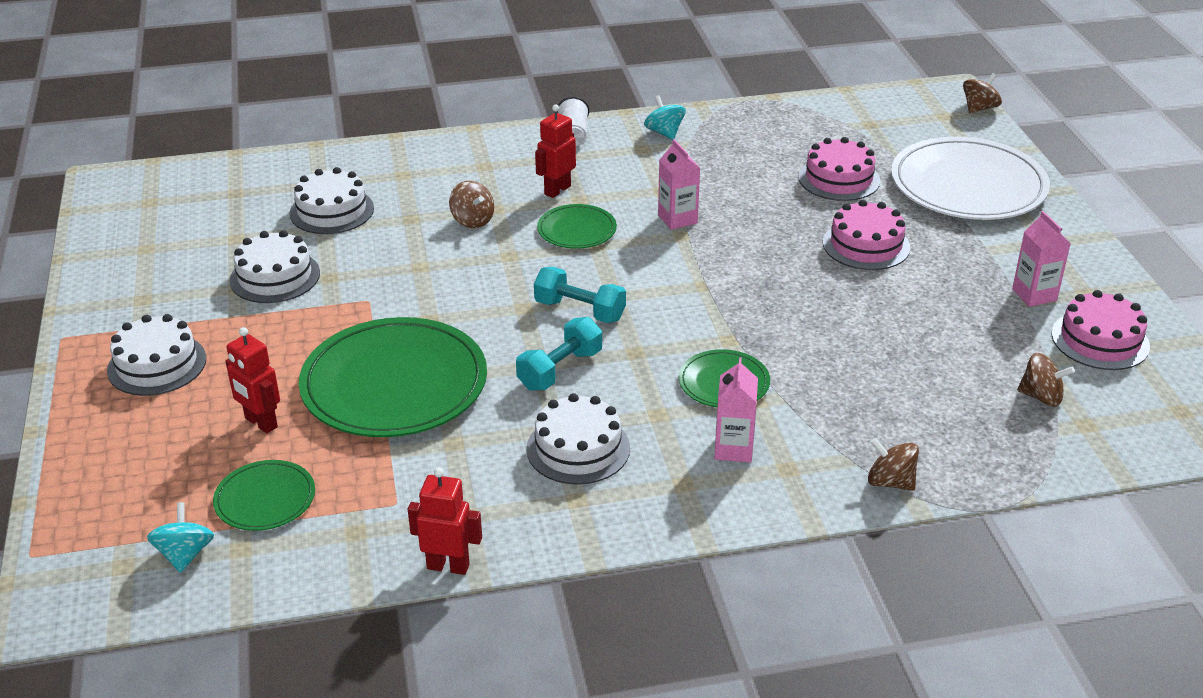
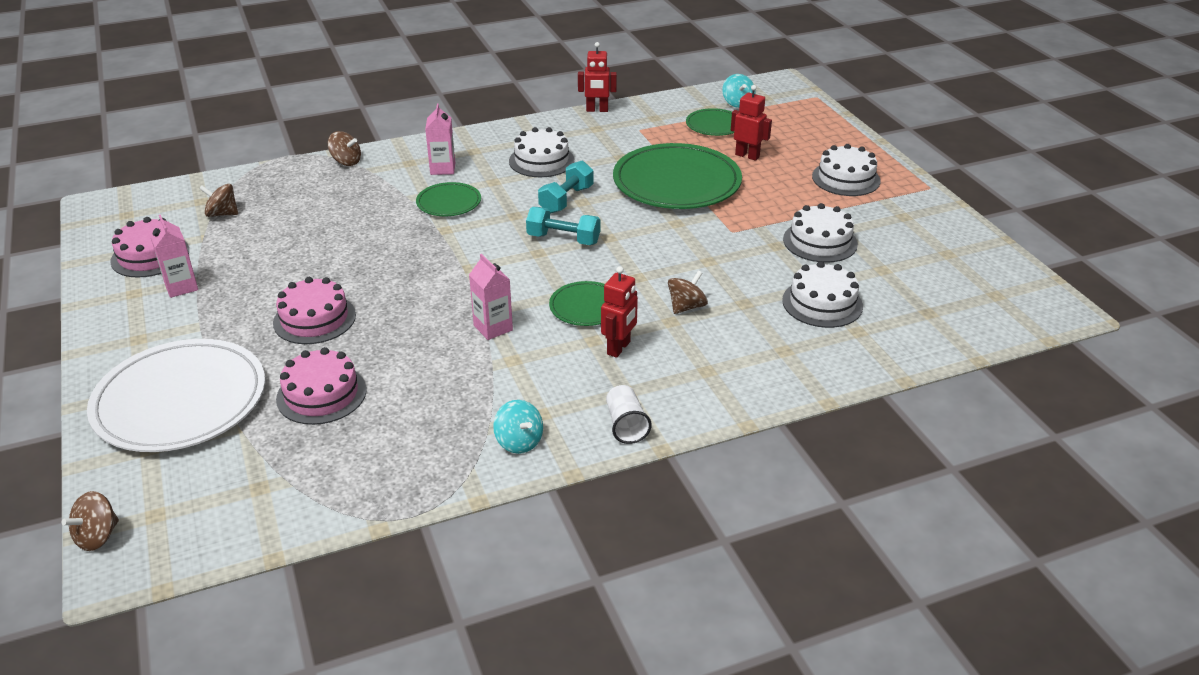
camera: 170 degrees right, 0 degrees up
brown spinning top [449,181,494,228] -> brown spinning top turned 90 degrees clockwise [668,271,708,314]

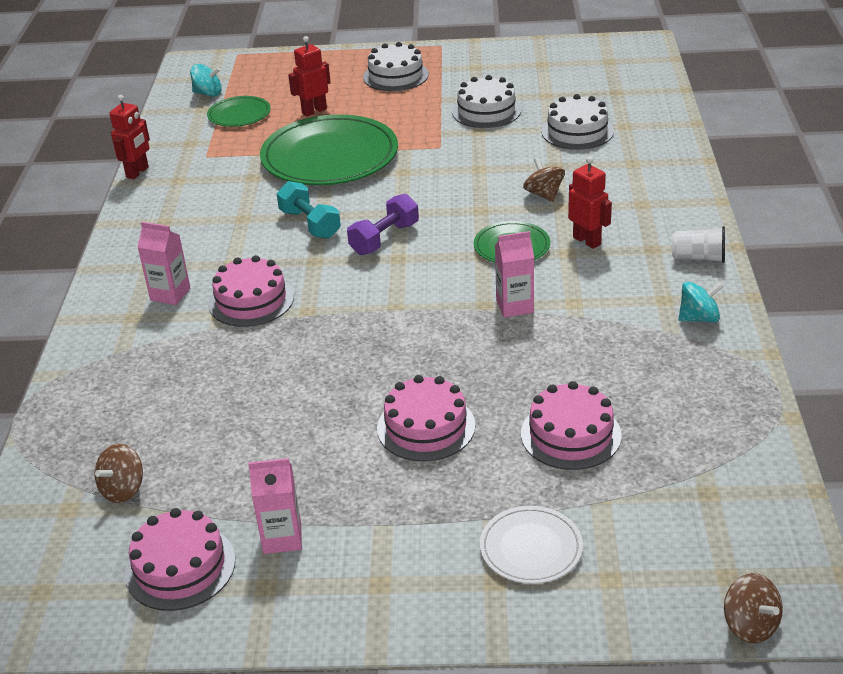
camera: 65 degrees left, 0 degrees up
white plate [87,339,265,452] -> white plate [480,506,583,584], size x0.49
brown spinning top [328,131,361,166] -> none
green plate [416,182,481,216] -> pink cake [208,255,294,327]
white cake [509,127,575,177] -> none
turquoise dumbbell [526,207,600,245] -> purple dumbbell [347,194,419,255]

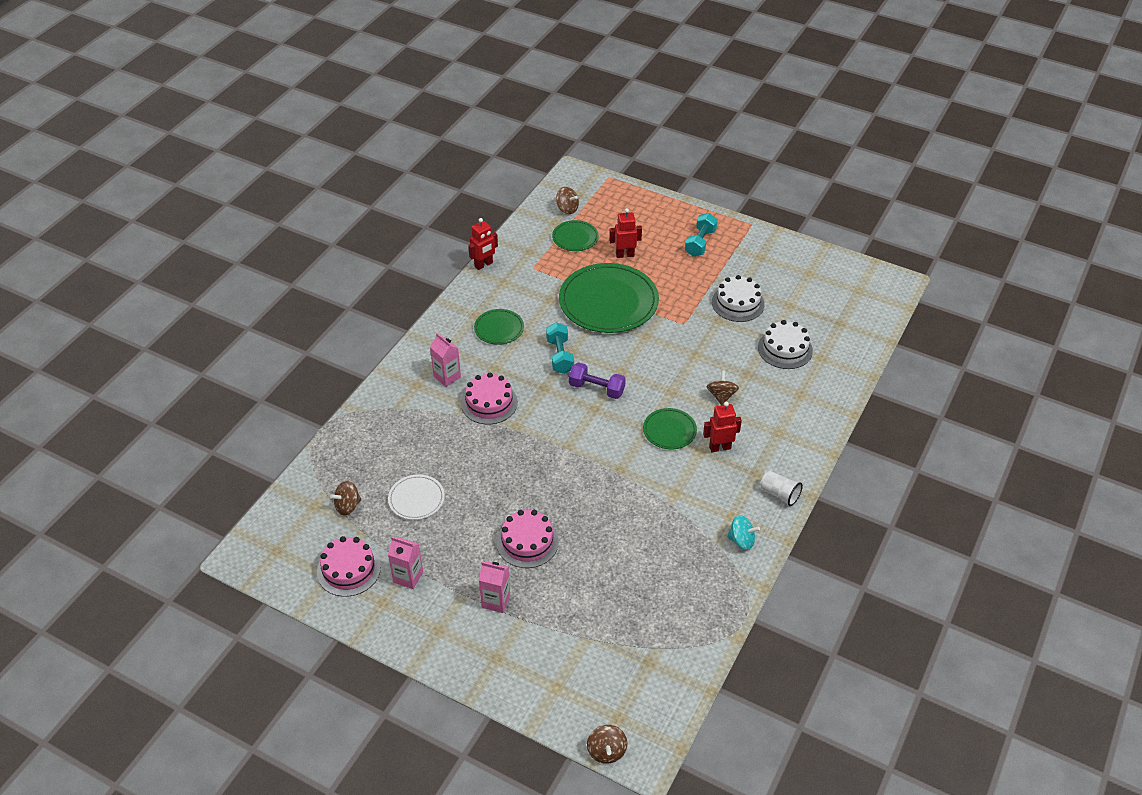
camera: 25 degrees right, 10 degrees up
turquoise spinning top [190,64,222,97] -> brown spinning top [556,187,579,214]
purple dumbbell [347,194,419,255] -> purple dumbbell turned 45 degrees clockwise [569,362,626,399]
white cake [363,42,429,91] -> turquoise dumbbell [685,213,718,257]
white plate [480,506,583,584] -> white plate moved to [388,474,445,520]
pink carton [495,231,534,318] -> pink carton moved to [479,562,510,613]
pink cake [521,381,622,470] -> none
red robot [568,156,612,249] -> red robot turned 90 degrees counterclockwise [703,402,742,452]
none -> green plate [474,309,524,345]

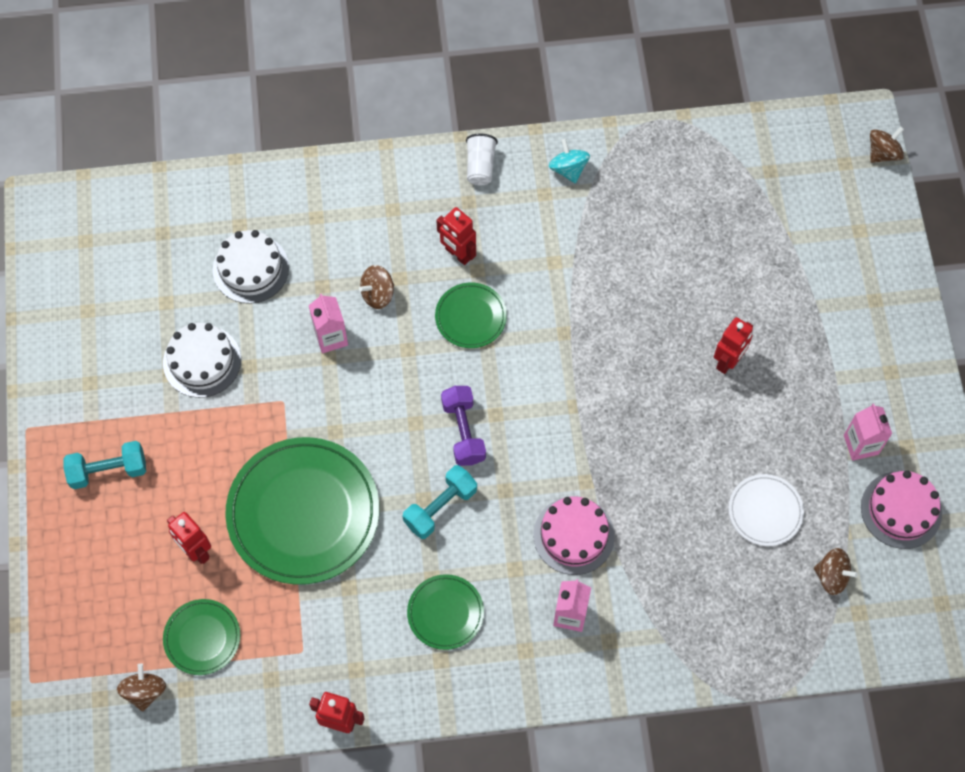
camera: 125 degrees left, 20 degrees up
pink carton [479,562,510,613] -> pink carton moved to [309,294,348,353]
pink cake [496,510,559,568] -> red robot [714,317,753,374]

